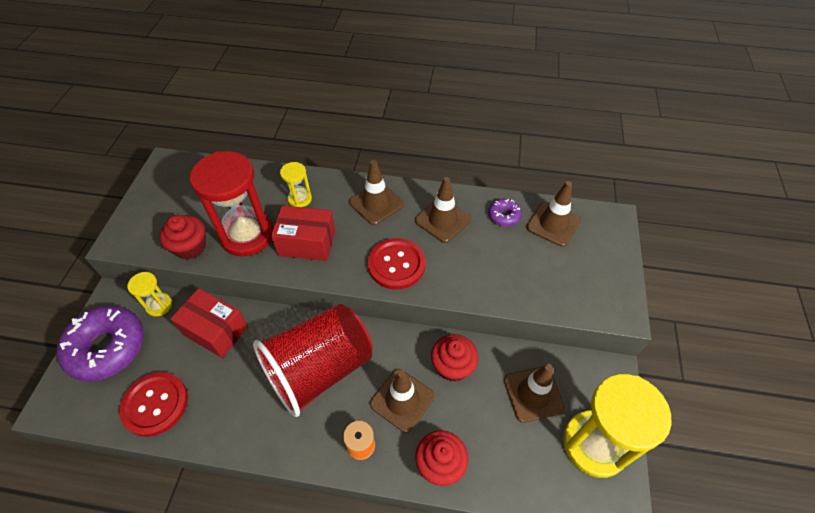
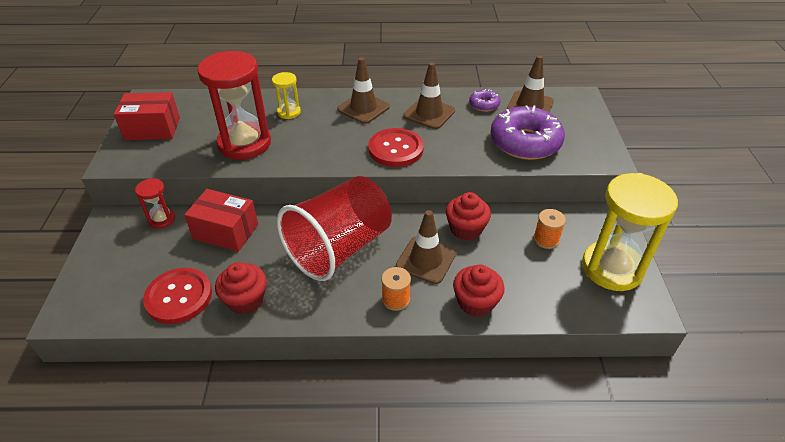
camera: 10 degrees left, 10 degrees down
purple donut [56,306,144,382] -> purple donut moved to [490,106,565,160]
yellow hourglass [127,272,172,317] -> red hourglass [135,178,175,229]
red cupcake [159,215,206,259] -> red cupcake moved to [215,262,267,315]
red box [271,205,335,261] -> red box moved to [114,92,180,140]
brown traffic cone [504,364,565,423] -> orange spool [533,209,566,249]

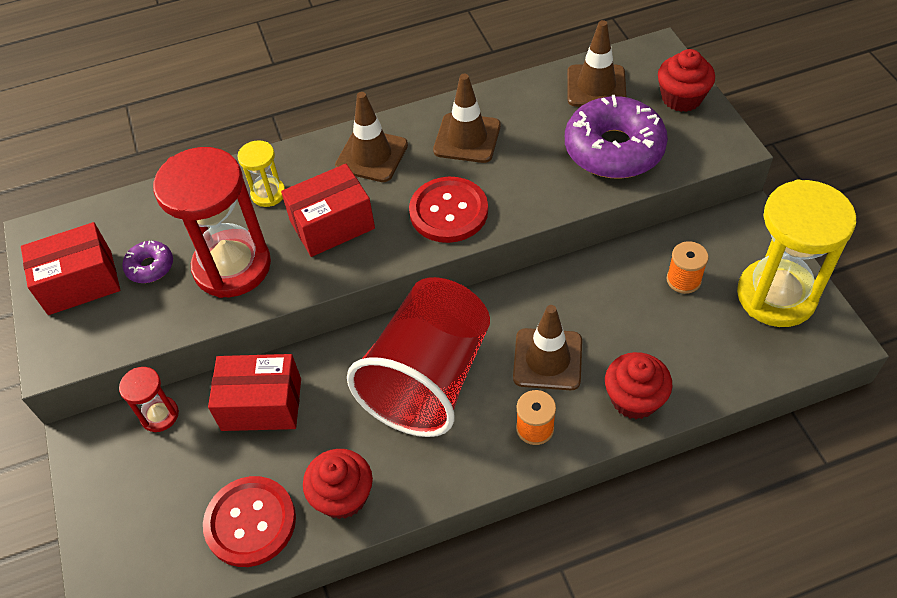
camera: 15 degrees left, 10 degrees up
red cupcake [446,192,491,241] -> red cupcake moved to [658,49,715,112]
purple donut [469,89,500,112] -> purple donut moved to [122,240,173,283]
none -> red box [281,164,375,257]

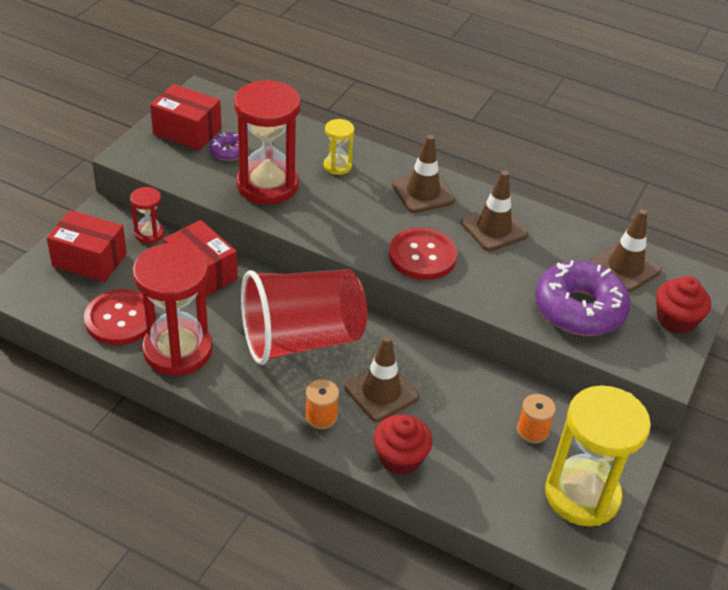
camera: 40 degrees right, 10 degrees down
red box [281,164,375,257] -> red box moved to [47,210,127,282]
red cupcake [303,449,373,519] -> red hourglass [133,243,213,376]

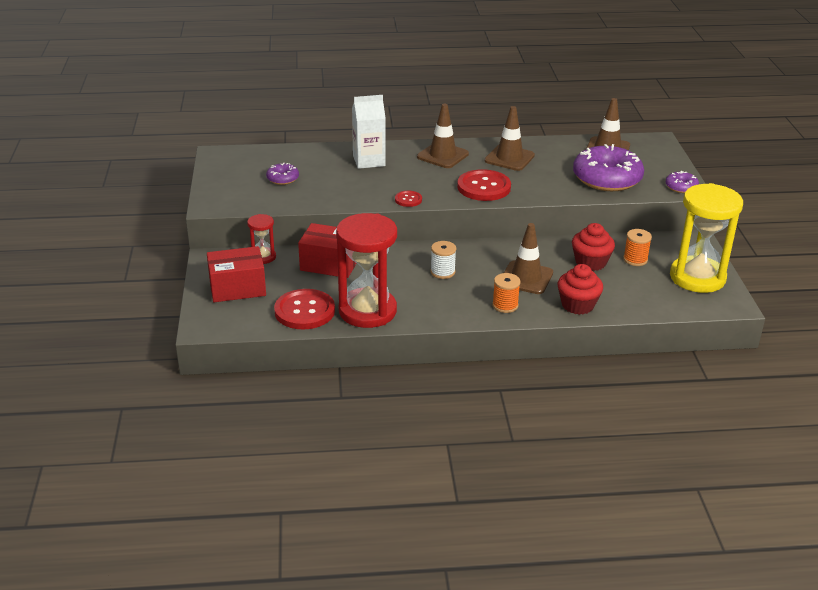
camera: 30 degrees left, 10 degrees down
red box [150,84,221,151] -> none
red hourglass [234,80,301,204] -> none
red cup [241,269,367,365] -> white spool [430,241,456,279]
yellow hourglass [324,119,354,175] -> white carton [352,95,386,169]
red cupcake [656,276,711,334] -> red cupcake moved to [572,223,615,271]
none -> red button [395,191,422,207]
none -> purple donut [666,171,699,193]

